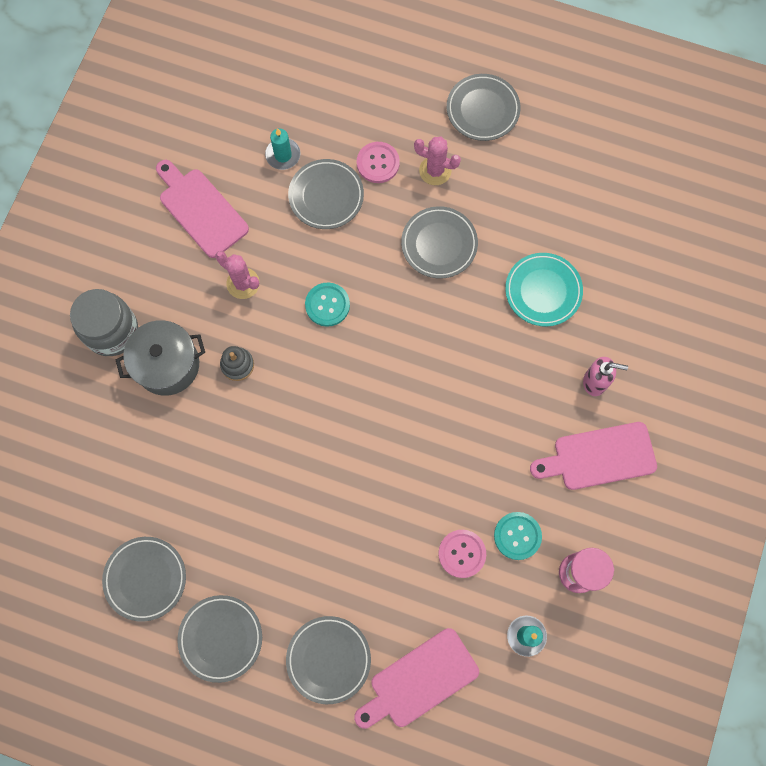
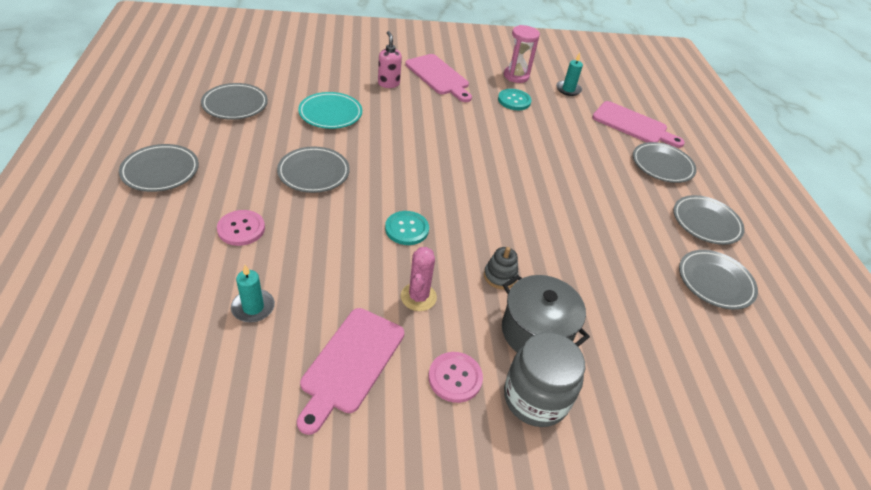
camera: 120 degrees left, 30 degrees down
grey plate [288,159,364,229] -> grey plate moved to [201,83,268,120]
pink cactus [414,137,461,185] -> none
pink button [438,530,486,578] -> pink button moved to [428,352,483,403]

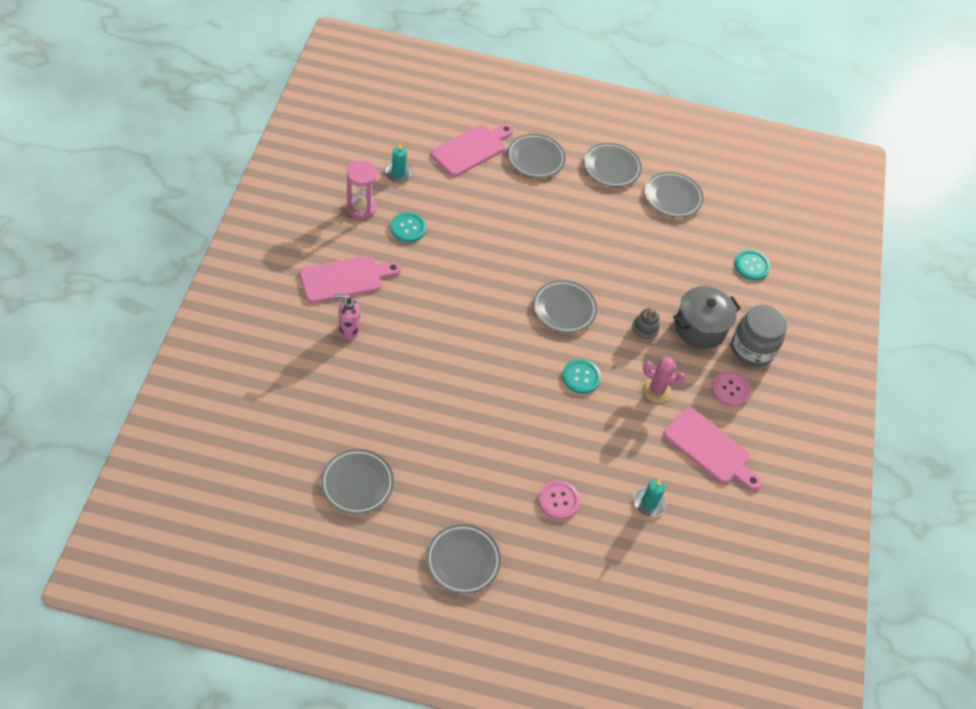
camera: 75 degrees left, 10 degrees up
grey plate [277,146,350,193] -> grey plate moved to [533,280,597,333]
turquoise plate [298,92,362,129] -> none
none -> turquoise button [735,250,771,280]

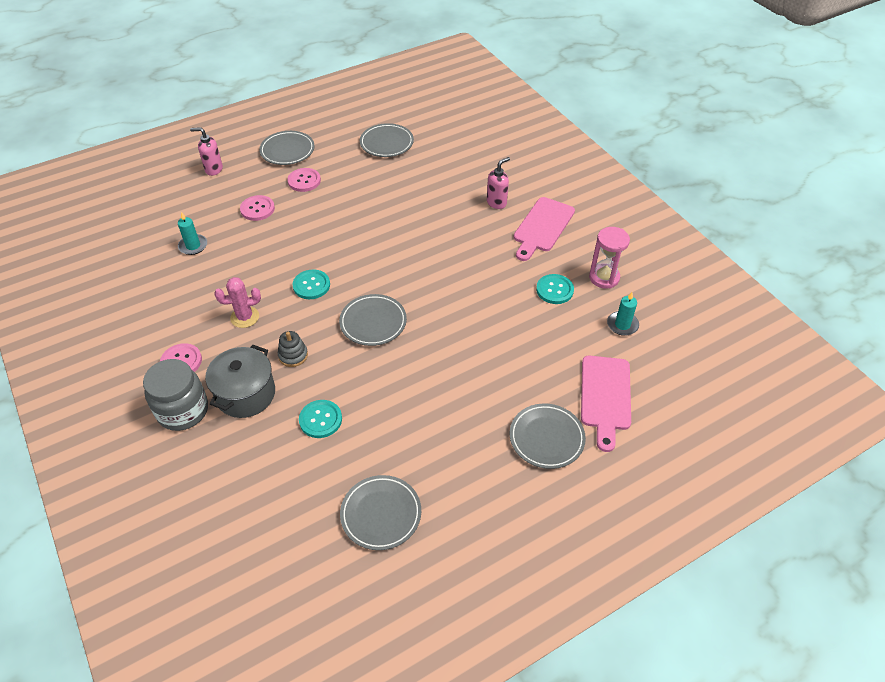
camera: 145 degrees right, 5 degrees down
grey plate [583,143,642,187] -> none
pink cutting board [663,408,762,491] -> none
turquoise button [735,250,771,280] -> turquoise button moved to [299,400,342,438]
none -> pink soap dispenser [190,127,223,176]
none -> pink button [288,168,321,192]

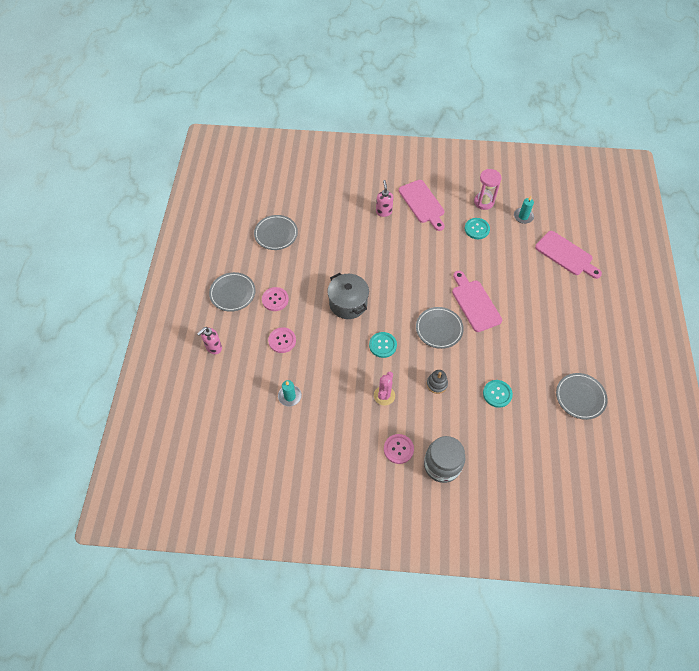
camera: 55 degrees left, 10 degrees up
grey pot [205,345,275,418] -> grey pot moved to [327,273,369,319]
grey plate [510,403,586,469] -> none
none -> pink cutting board [452,271,502,332]

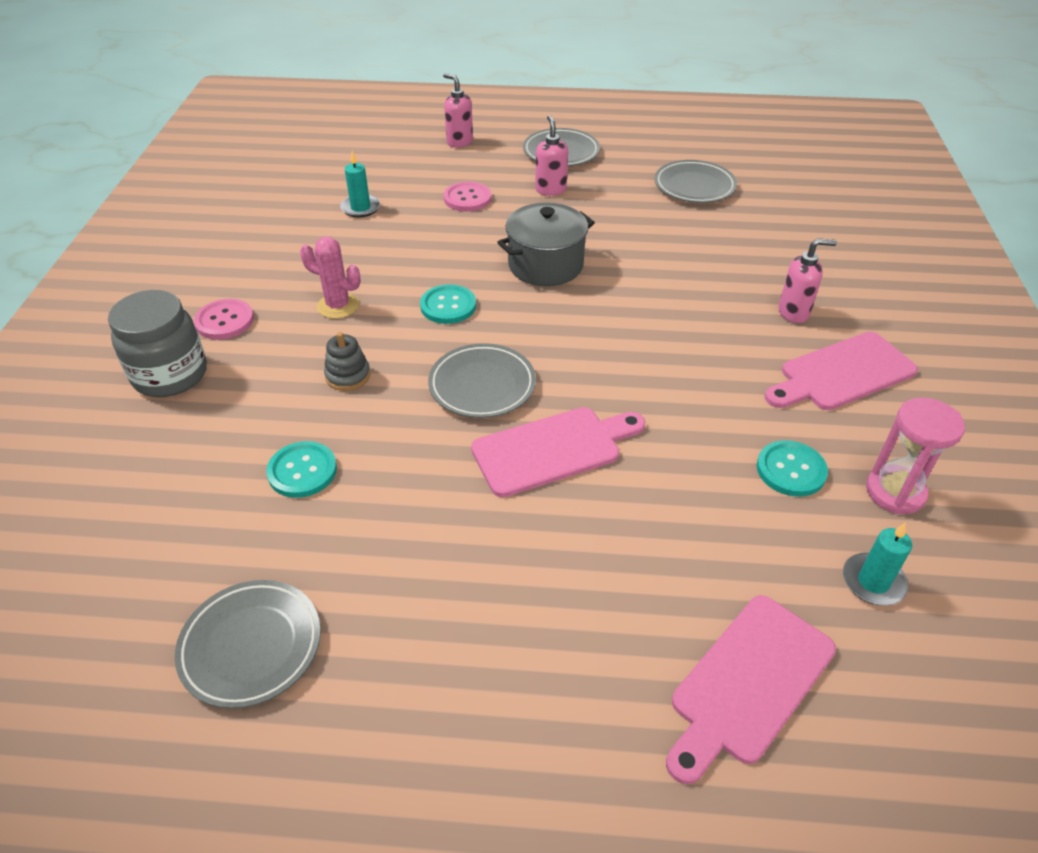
camera: 90 degrees right, 15 degrees down
pink button [262,287,289,311] -> pink soap dispenser [535,115,568,196]

